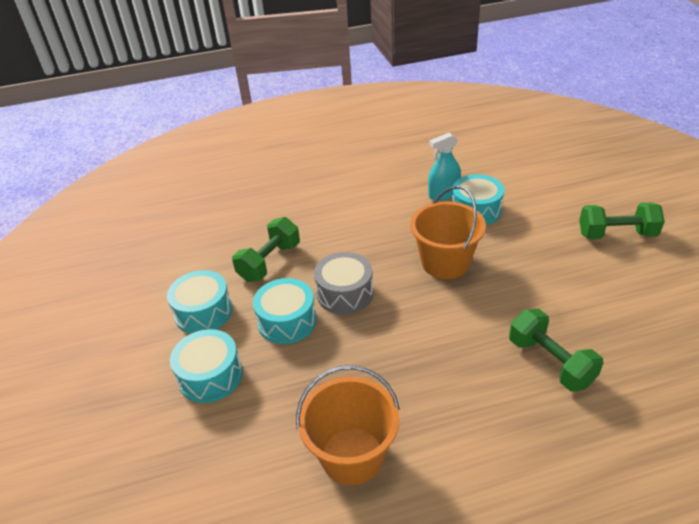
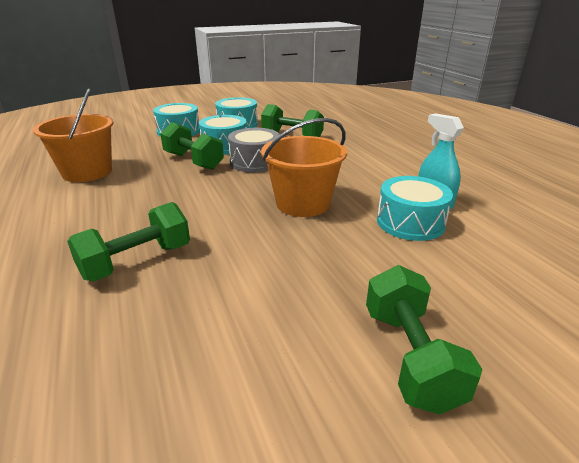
camera: 80 degrees right, 10 degrees down
none -> green dumbbell [160,122,224,170]

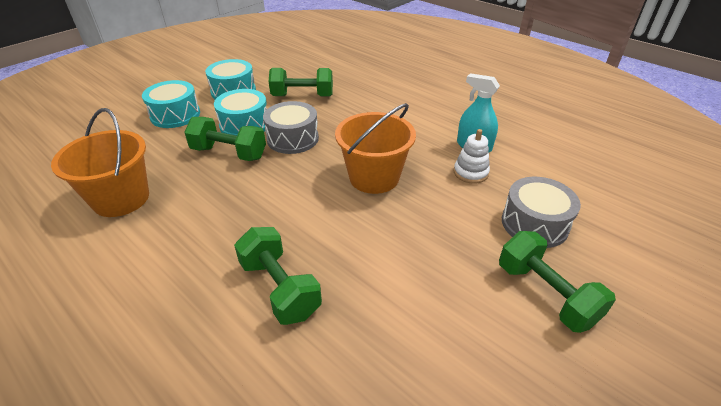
camera: 25 degrees left, 10 degrees up
green dumbbell [67,202,190,281] -> green dumbbell turned 60 degrees counterclockwise [234,227,322,325]
turquoise drum [377,176,453,241] -> white stacking toy [454,129,490,184]
none -> grey drum [502,177,581,248]

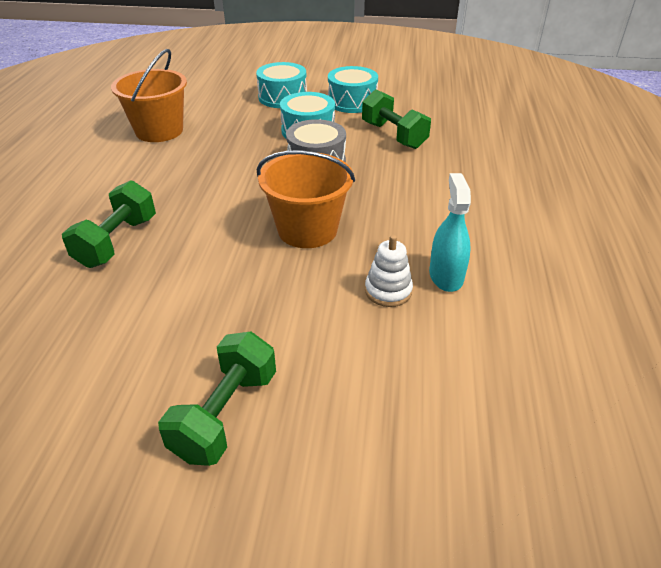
camera: 55 degrees right, 0 degrees up
green dumbbell [184,117,266,161] -> none
grey drum [502,177,581,248] -> none

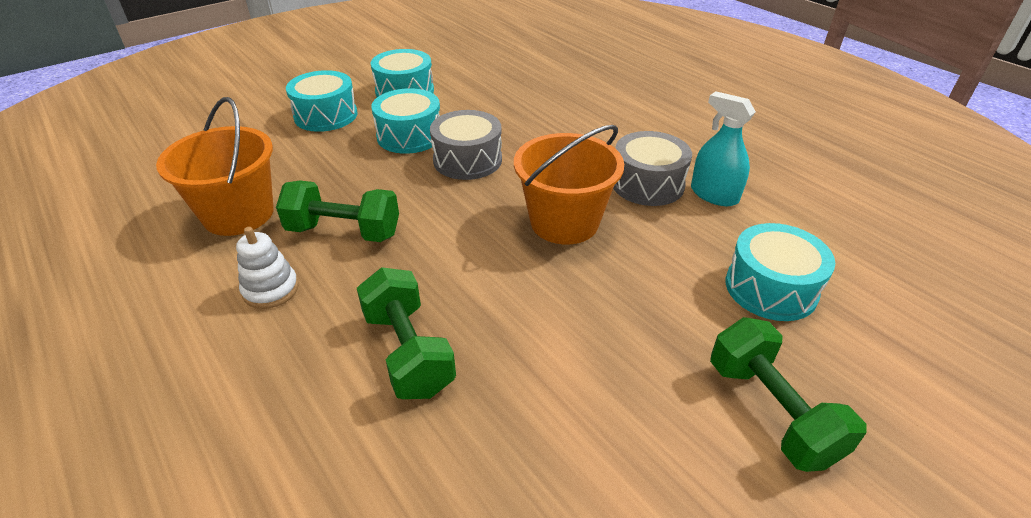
camera: 45 degrees left, 0 degrees up
green dumbbell [362,89,431,149] -> green dumbbell moved to [276,181,399,242]
white stacking toy [365,235,413,307] -> white stacking toy moved to [236,227,299,309]
none -> grey drum [613,131,692,206]
none -> turquoise drum [726,223,835,321]

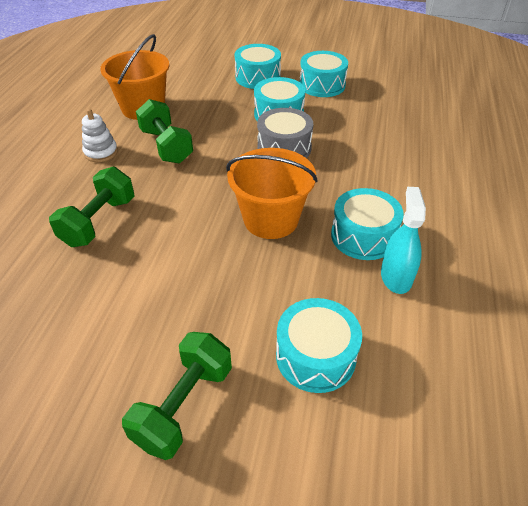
camera: 50 degrees right, 5 degrees up
grey drum [613,131,692,206] -> turquoise drum [331,188,404,260]

